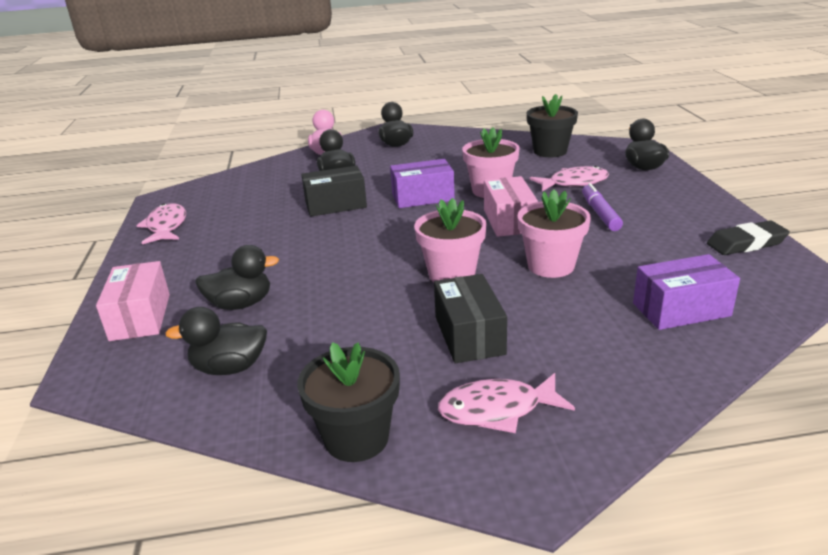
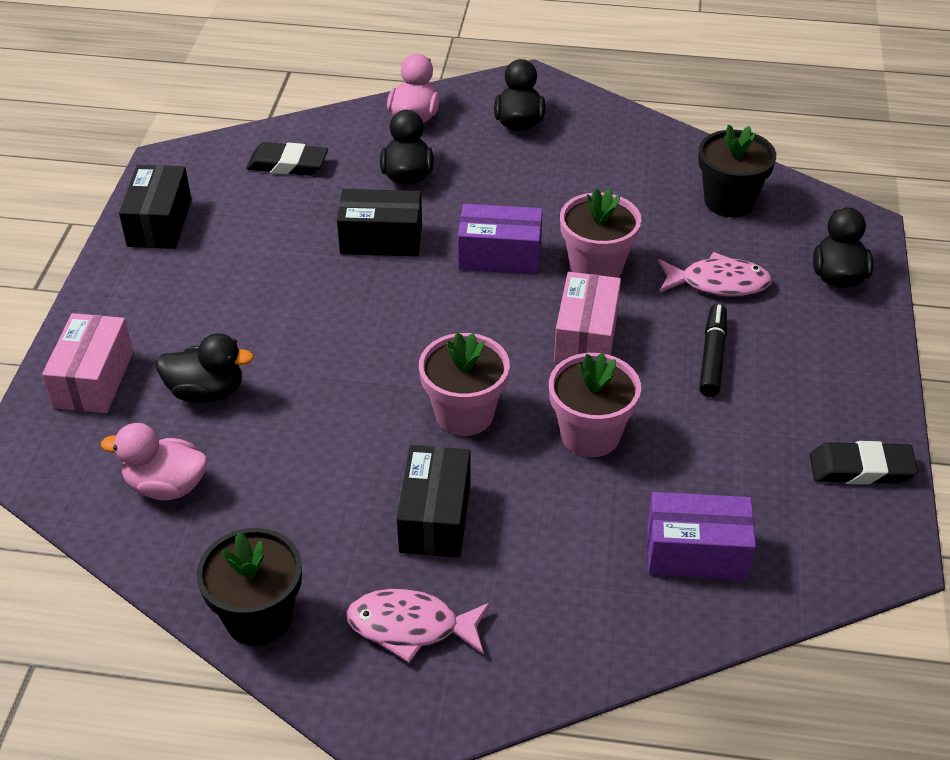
camera: 15 degrees right, 15 degrees up
pink fish [136,203,186,244] -> black box [119,165,191,249]
black duck [165,307,267,375] -> pink duck [101,423,208,501]
purple marker [582,183,623,231] -> black marker [699,304,727,397]
none -> black eraser [246,142,328,176]

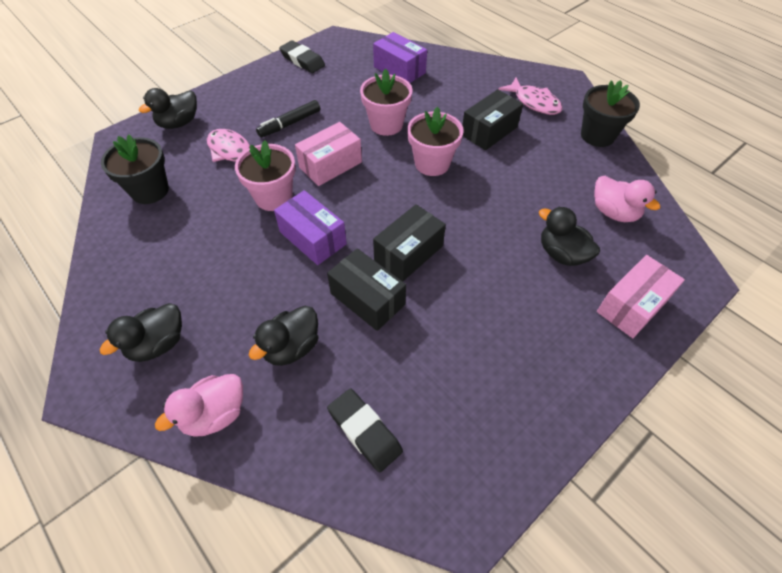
camera: 140 degrees left, 10 degrees up
black box [119,165,191,249] -> black box moved to [373,204,446,282]

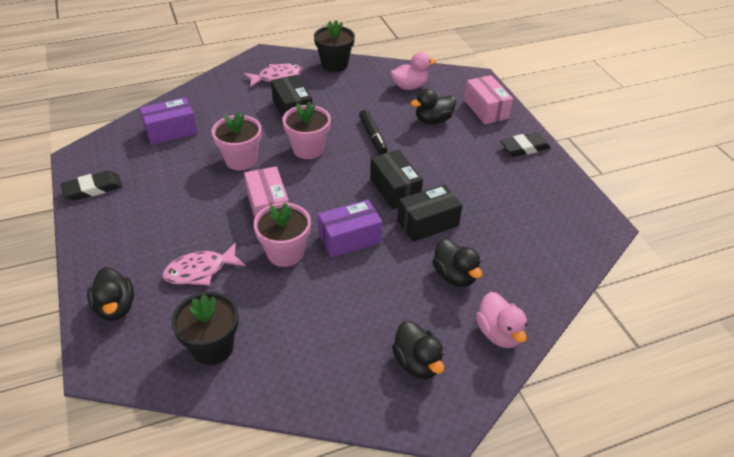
camera: 70 degrees left, 10 degrees down
black marker [256,100,320,137] -> black marker moved to [359,110,387,154]
black eraser [327,388,403,472] -> black eraser moved to [500,132,551,157]

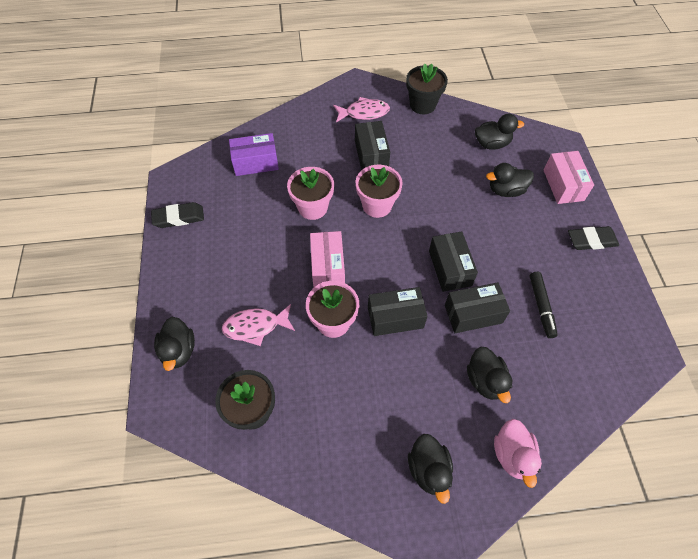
camera: 15 degrees right, 15 degrees up
purple box [318,200,382,258] -> black box [368,287,428,336]
black marker [359,110,387,154] -> black marker moved to [529,272,558,338]
pink duck [390,52,436,90] -> black duck [475,114,524,150]

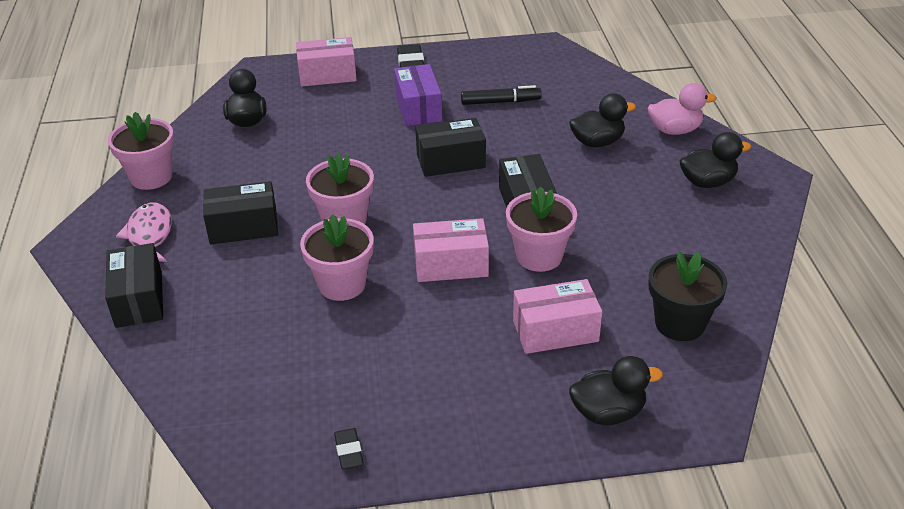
camera: 90 degrees left, 20 degrees down
black eraser [151,202,204,228] -> black eraser [334,428,364,469], size x0.60
pink fish [222,304,295,346] -> pink box [513,279,602,354]
purple box [229,133,279,176] -> purple box moved to [394,64,442,126]
black flower pot [406,63,448,114] -> pink flower pot [108,112,174,190]
black box [445,282,510,333] -> black box moved to [105,243,163,328]
black duck [486,163,534,197] -> none

